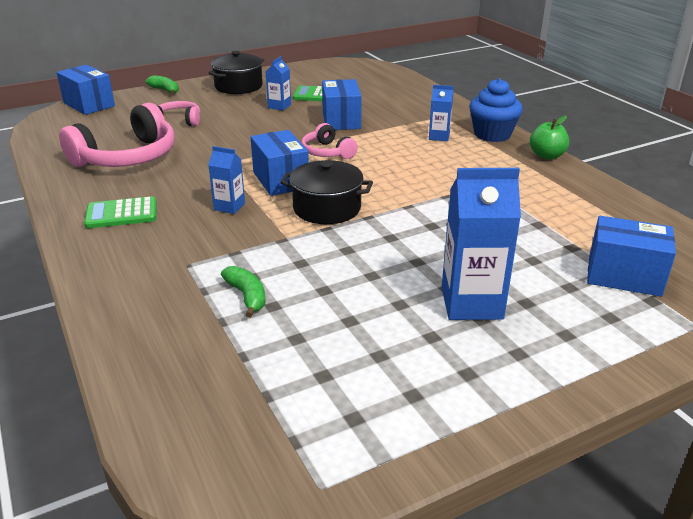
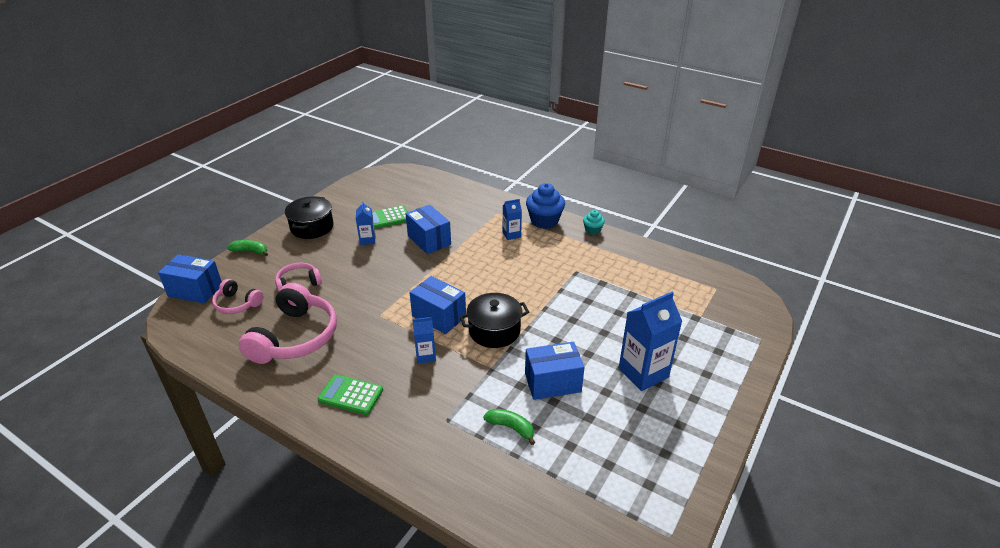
camera: 30 degrees left, 5 degrees up
green calculator [84,196,157,228] -> green calculator turned 60 degrees clockwise [318,374,383,415]
pink headphones [301,123,358,159] -> pink headphones moved to [212,279,263,314]
green apple [530,115,569,159] -> turquoise cupcake [583,210,605,235]
blue box [587,216,676,297] -> blue box moved to [525,342,585,400]

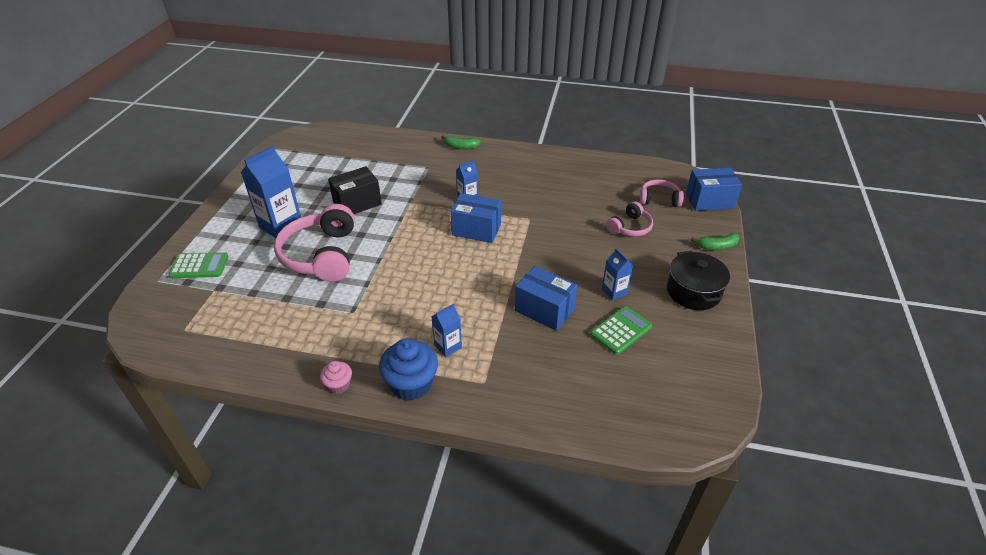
camera: 160 degrees right, 5 degrees up
pink headphones [238,283,337,364] -> pink headphones moved to [274,204,354,282]
green calculator [318,374,383,415] -> green calculator moved to [168,252,229,278]
black pot [459,293,529,348] -> none
green banana [483,409,535,445] -> green banana moved to [441,135,481,149]
blue box [525,342,585,400] -> black box [328,166,382,214]
turquoise cupcake [583,210,605,235] -> pink cupcake [320,361,352,394]

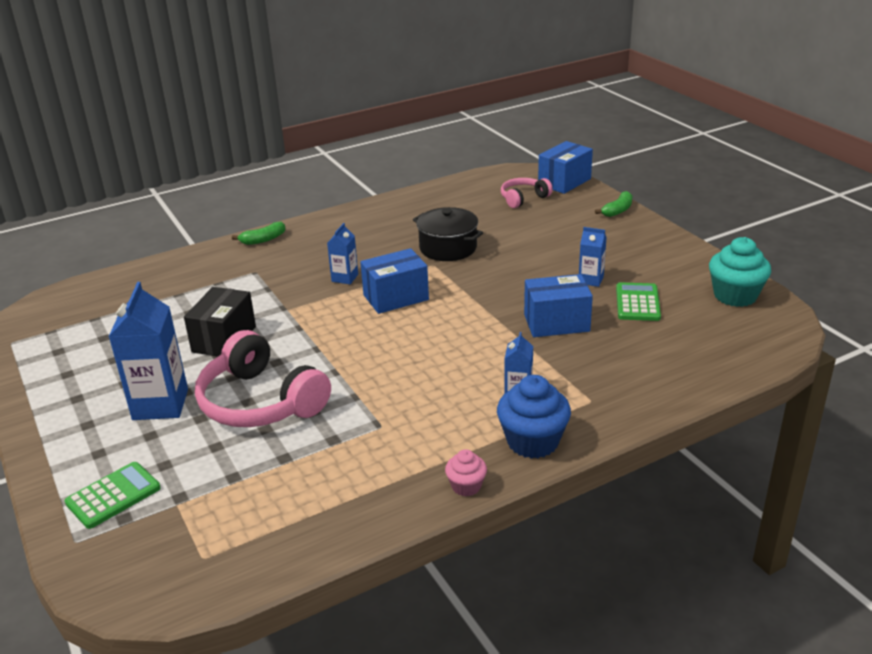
camera: 40 degrees left, 10 degrees down
pink headphones [606,201,653,236] -> none
black pot [667,251,730,310] -> black pot moved to [413,207,483,261]
none -> turquoise cupcake [709,237,771,307]

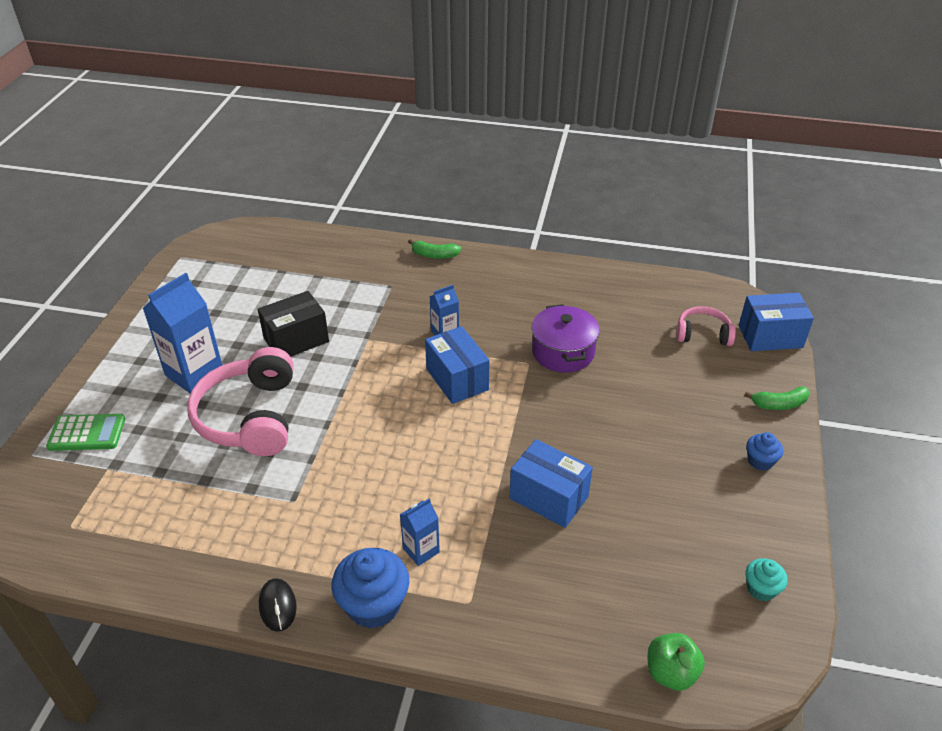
camera: 40 degrees right, 10 degrees up
blue box [360,248,429,314] -> blue box turned 45 degrees clockwise [425,326,490,404]
black pot [413,207,483,261] -> purple pot [532,304,600,373]
pink cupcake [445,449,487,496] -> black mouse [259,578,297,632]
blue carton [579,227,607,287] -> none
green calculator [616,282,661,321] -> none
turquoise cupcake [709,237,771,307] -> turquoise cupcake [745,558,788,601], size x0.54
none -> green apple [648,633,705,691]
none -> blue cupcake [746,432,783,471]

